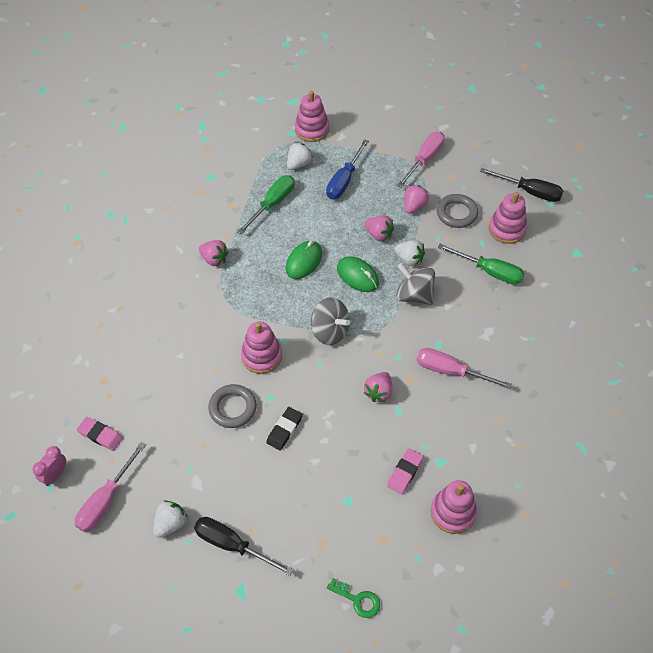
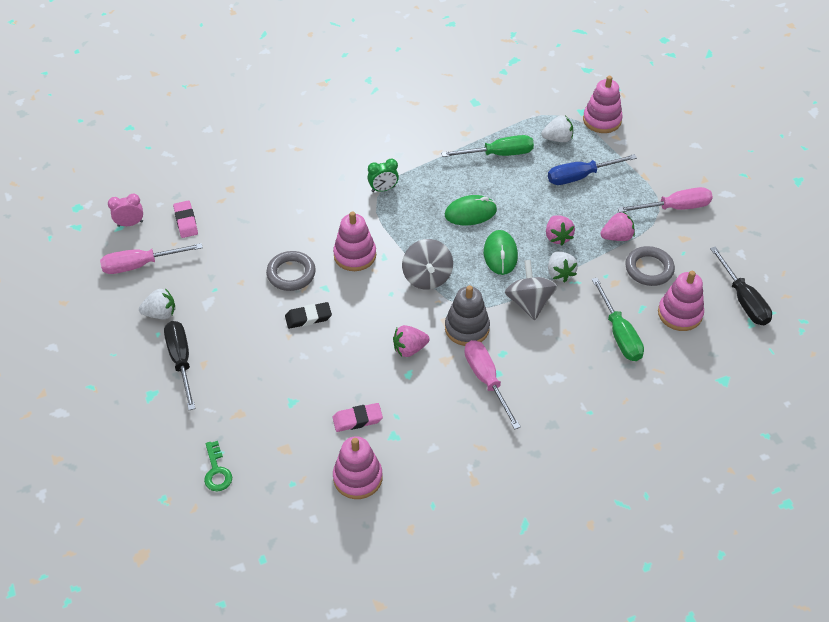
camera: 45 degrees right, 5 degrees down
pink strawberry [199,240,229,266] -> none
none -> green clock [368,159,399,192]
none -> grey stacking toy [445,285,490,346]

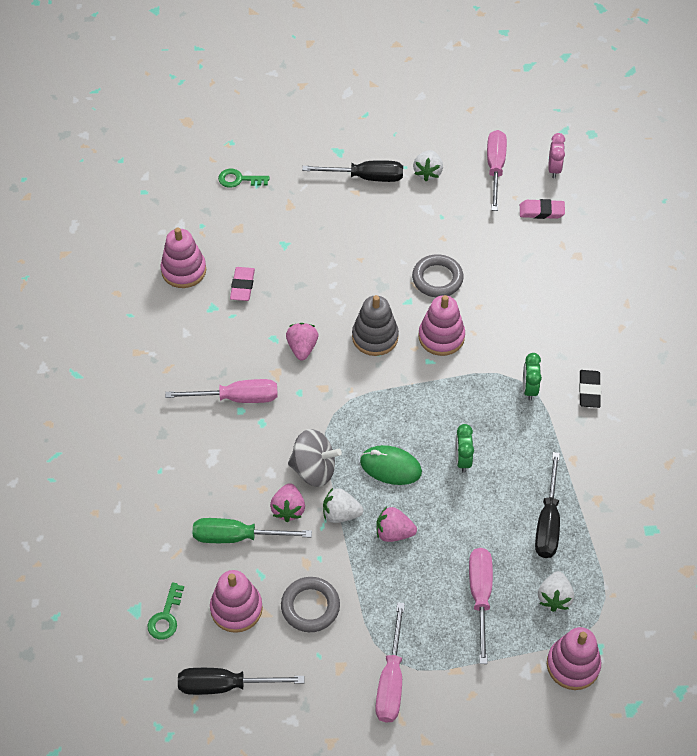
camera: 110 degrees right, 5 degrees up
black eraser [285,302,332,329] -> black eraser moved to [579,370,601,408]
grey spinning top [402,239,453,290] -> none
green screwdriver [441,135,534,157] -> black screwdriver [535,452,560,558]
green mouse [445,195,497,225] -> green clock [455,424,474,473]
grey stacking toy [445,285,490,346] -> grey stacking toy moved to [352,295,399,356]
blue screwdriver [548,154,637,185] -> pink screwdriver [469,548,493,664]
pink strawberry [600,212,635,241] -> pink strawberry moved to [270,483,305,522]
none -> green key [147,582,184,640]

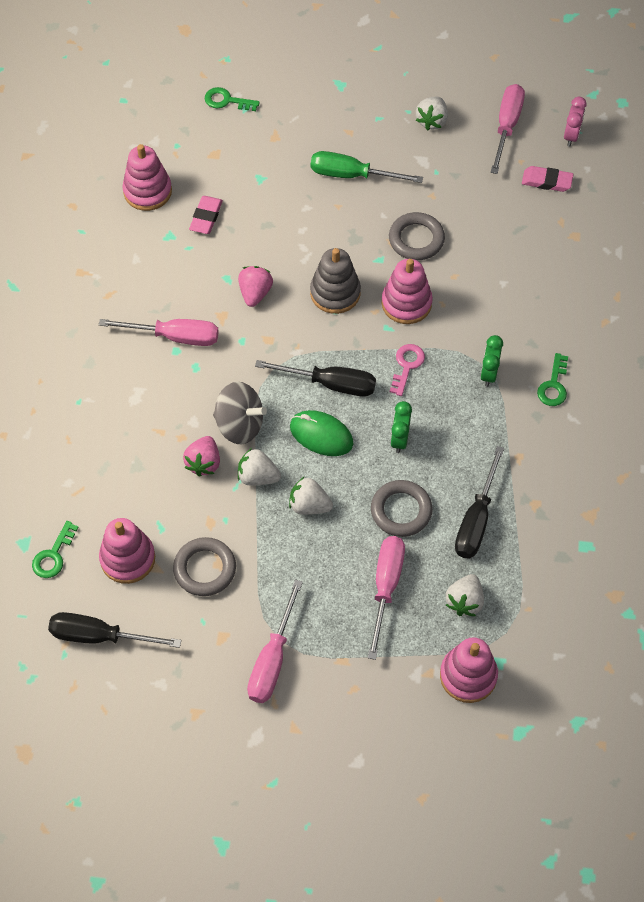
camera: 10 degrees right, 5 degrees up
green screwdriver [193,518,312,543] -> green screwdriver moved to [311,151,423,183]
black screwdriver [302,160,403,182] -> black screwdriver moved to [255,360,376,397]
pink strawberry [376,507,417,542] -> white strawberry [289,477,333,515]
black eraser [579,370,601,408] -> green key [537,353,568,406]
none -> grey ring [371,480,433,537]
none -> pink key [390,344,425,396]

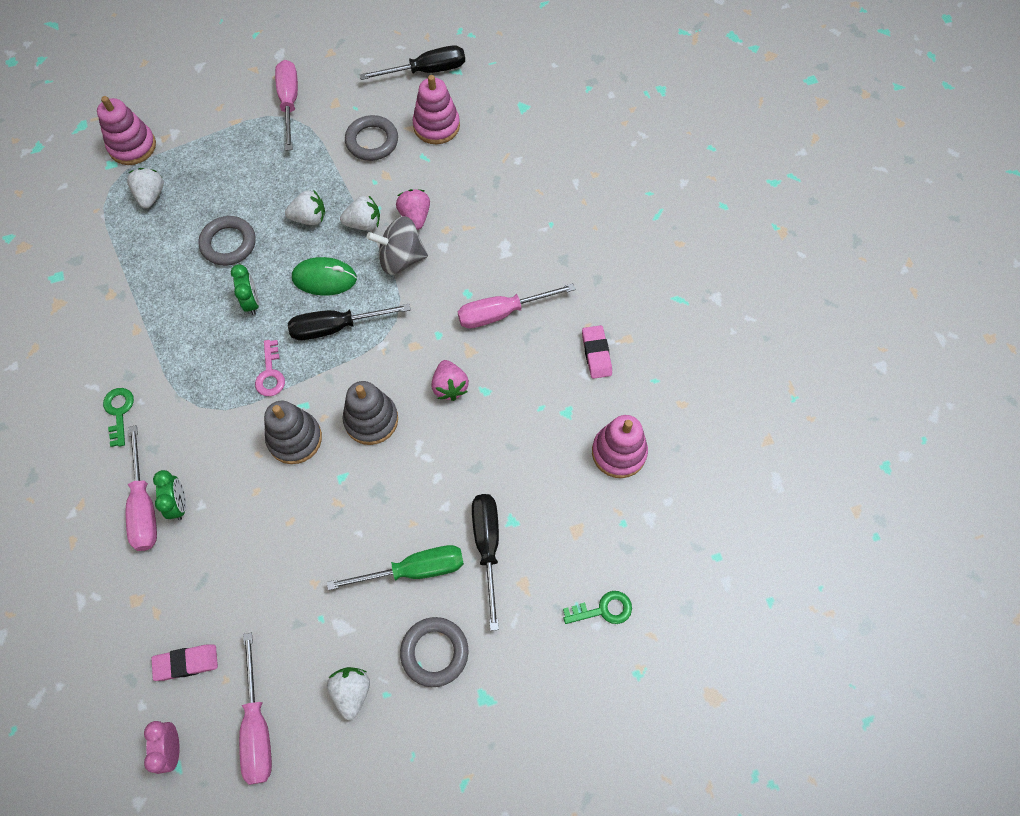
camera: 155 degrees right, 5 degrees up
green key [32,521,79,578] -> none
pink eraser [189,196,223,234] -> pink eraser moved to [582,325,612,379]
pink screwdriver [368,536,405,660] -> pink screwdriver moved to [126,425,157,551]
pink stacking toy [381,259,433,324] -> grey stacking toy [264,401,322,464]
grey ring [389,212,445,260] -> grey ring moved to [400,617,468,687]
black screwdriver [455,446,504,559] -> black screwdriver moved to [472,494,499,631]
green clock [480,335,503,387] -> green clock moved to [153,470,186,520]

